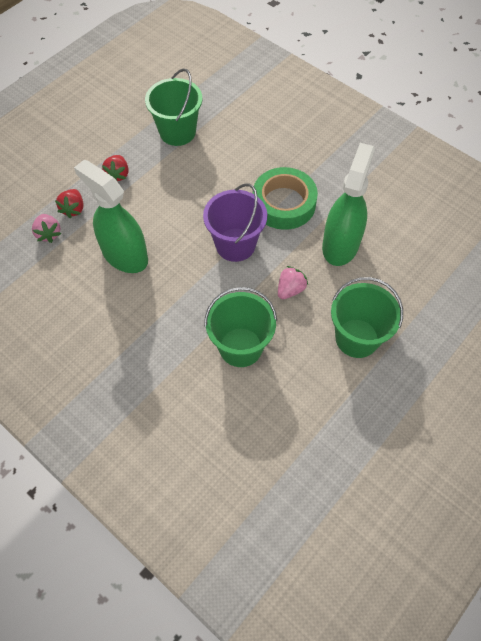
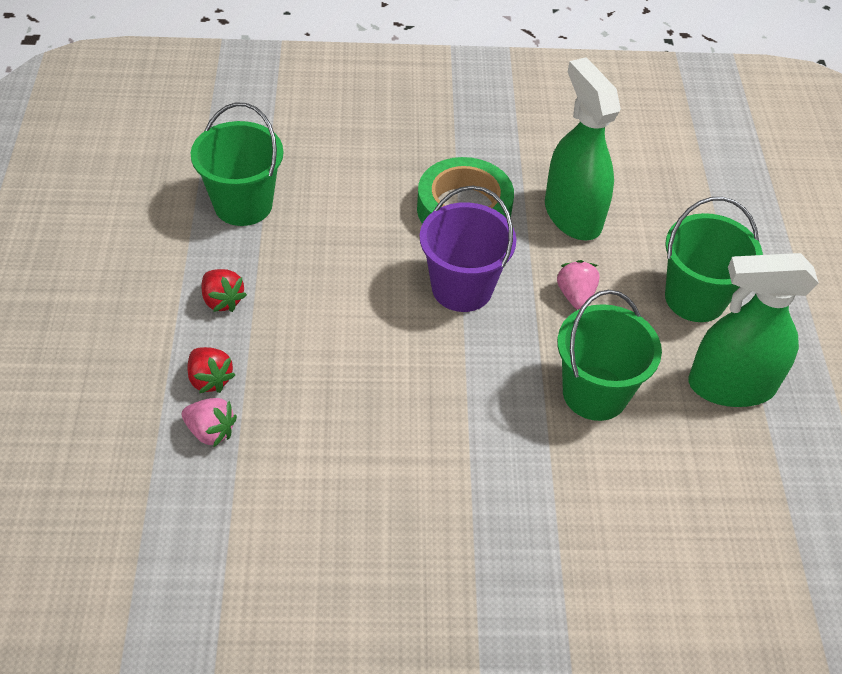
camera: 45 degrees left, 10 degrees down
green spray bottle [74,160,148,273] -> green spray bottle moved to [689,253,819,407]

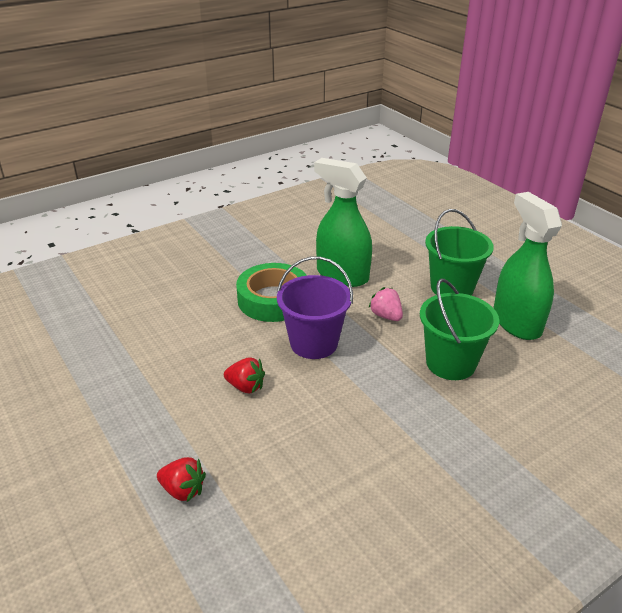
camera: 30 degrees left, 15 degrees down
pink strawberry [182,398,237,447] -> none
green bucket [191,102,284,226] -> none
red strawberry [201,269,247,312] -> red strawberry moved to [224,357,265,393]
green spray bottle [689,253,819,407] -> green spray bottle turned 105 degrees clockwise [494,192,562,340]

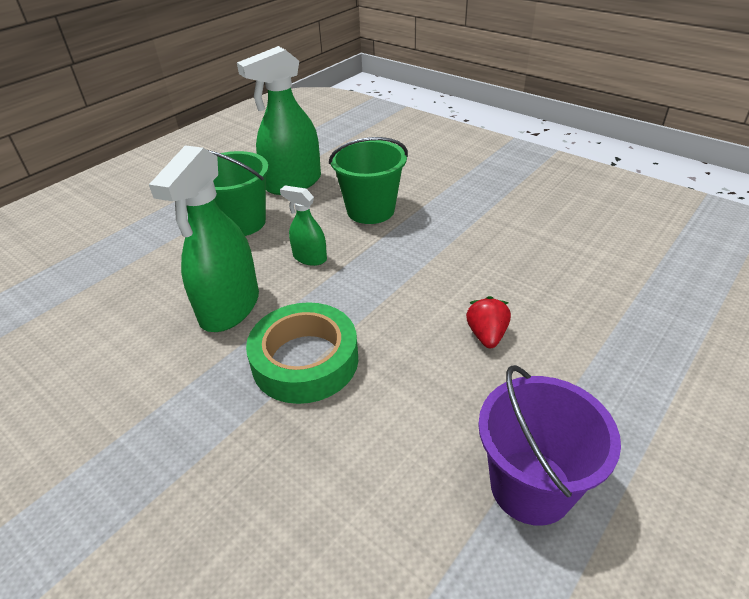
camera: 105 degrees left, 5 degrees up
red strawberry [157,457,206,502] -> none
purple bucket [277,257,353,359] -> purple bucket moved to [478,365,621,526]
pink strawberry [368,287,403,321] -> green spray bottle [280,186,327,266]

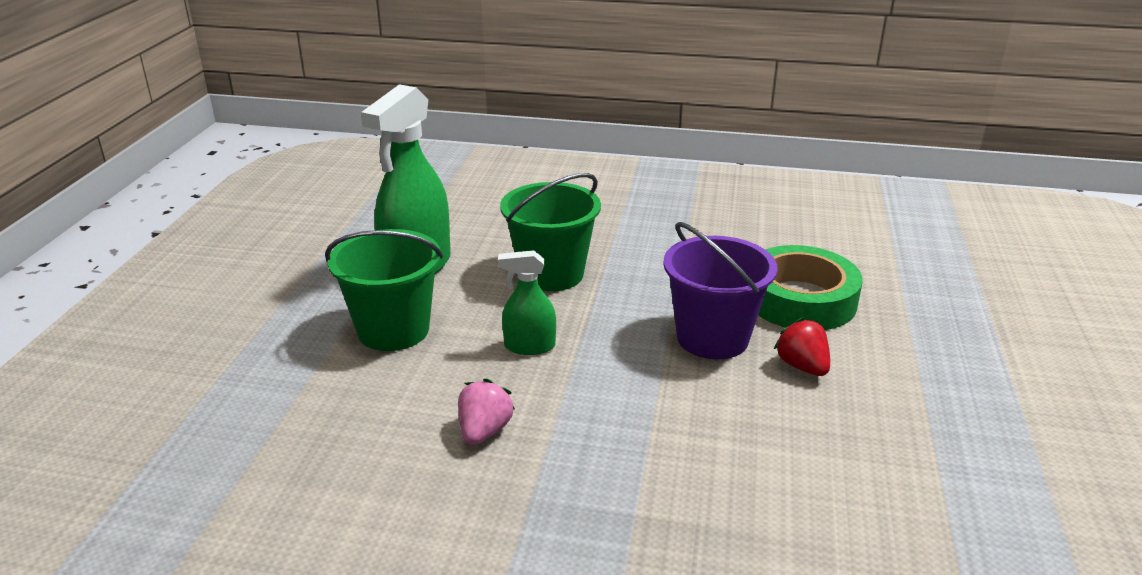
camera: 30 degrees left, 10 degrees down
green spray bottle [149,145,259,332] -> pink strawberry [458,378,515,445]
green tape [246,302,358,404] -> green tape moved to [758,245,863,330]
purple bucket [478,365,621,526] -> purple bucket moved to [663,222,778,359]

